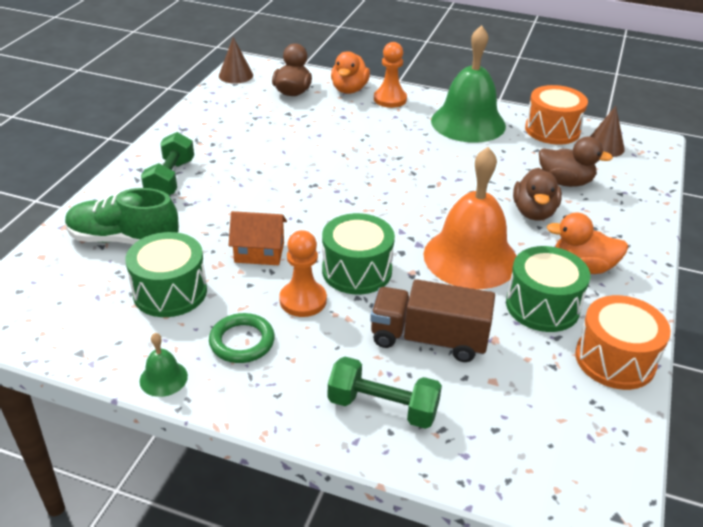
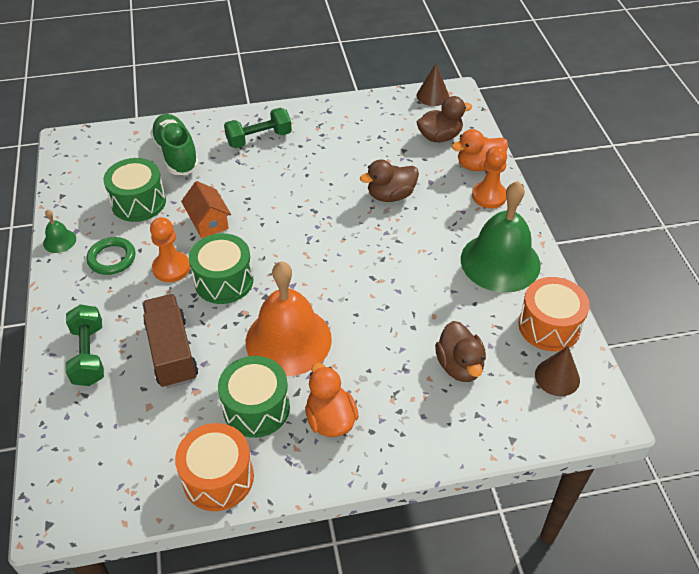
camera: 60 degrees right, 10 degrees up
brown duck [513,168,562,221] -> brown duck moved to [360,159,419,202]

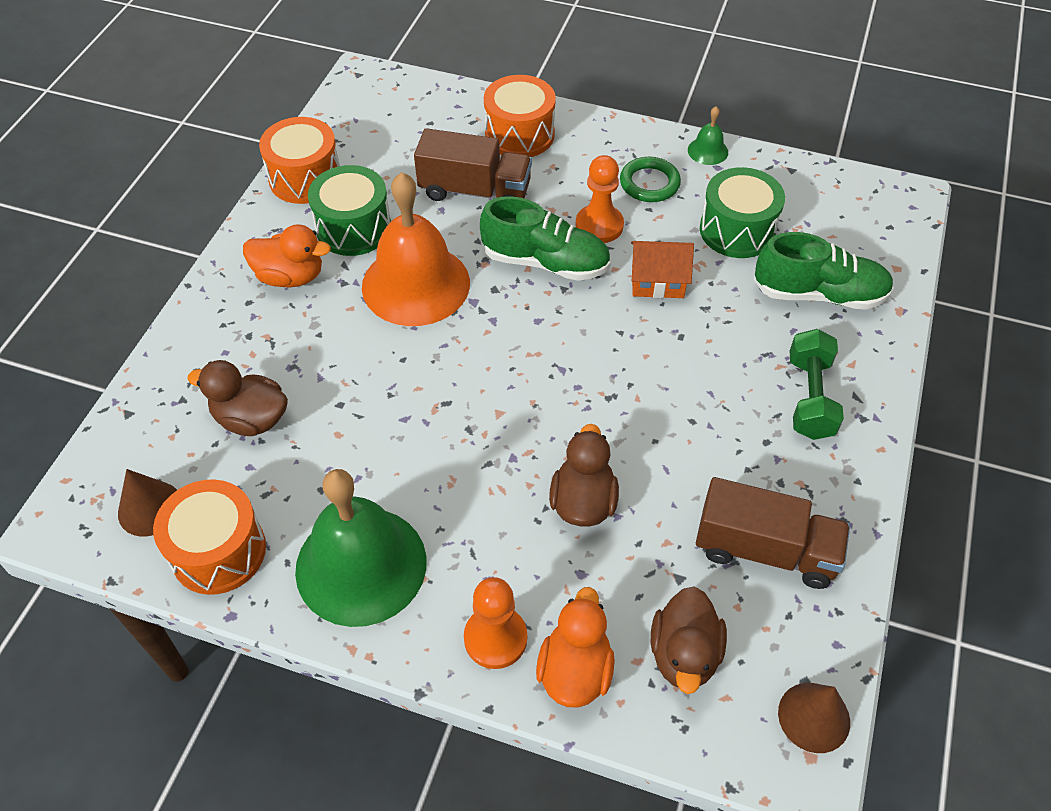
camera: 120 degrees right, 5 degrees up
green dumbbell [66,304,104,386] -> orange drum [484,75,556,157]
green drum [189,233,253,304] -> green shoe [480,196,611,281]
none -> brown truck [696,477,850,589]

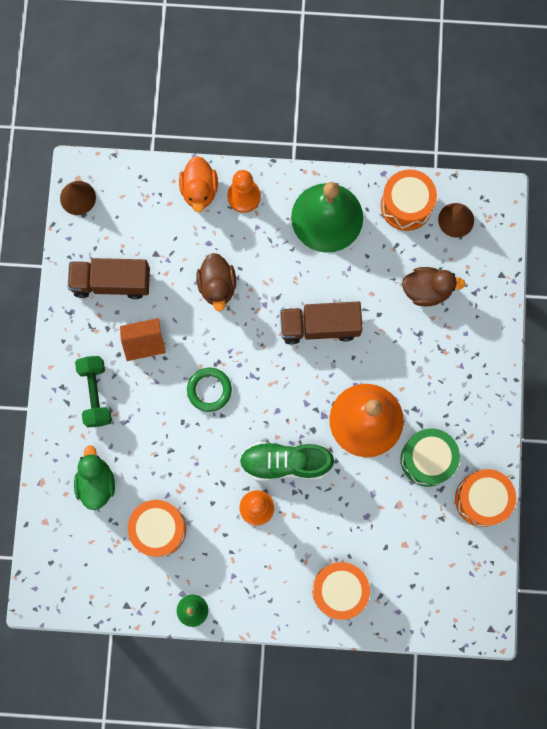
camera: 165 degrees right, 25 degrees up
orange duck [243,225,331,287] -> none
brown truck [414,128,532,201] -> brown truck moved to [280,301,363,345]
green ring [620,157,681,202] -> green ring moved to [187,368,232,412]
orange house [631,241,694,298] -> orange house moved to [120,318,166,361]
brown duck [651,586,727,694] -> none
green drum [700,167,785,258] -> orange drum [128,500,186,557]
green shoe [754,232,894,310] -> green duck [74,445,115,510]

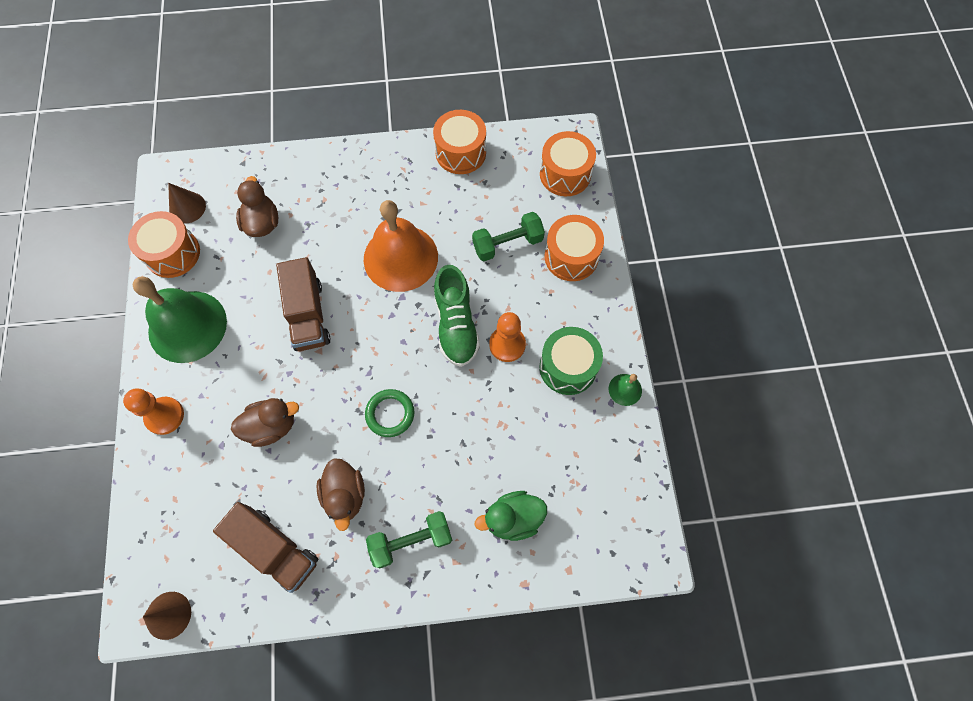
camera: 100 degrees left, 10 degrees down
brown truck [67,258,150,299] -> brown truck turned 45 degrees counterclockwise [213,502,318,593]
orange house [120,318,166,361] -> brown duck [317,458,365,531]
orange drum [128,500,186,557] -> orange drum moved to [540,131,596,196]
orange duck [179,156,218,213] -> none
green drum [401,428,460,487] -> green drum moved to [539,327,603,395]
none -> green dumbbell [472,212,545,261]

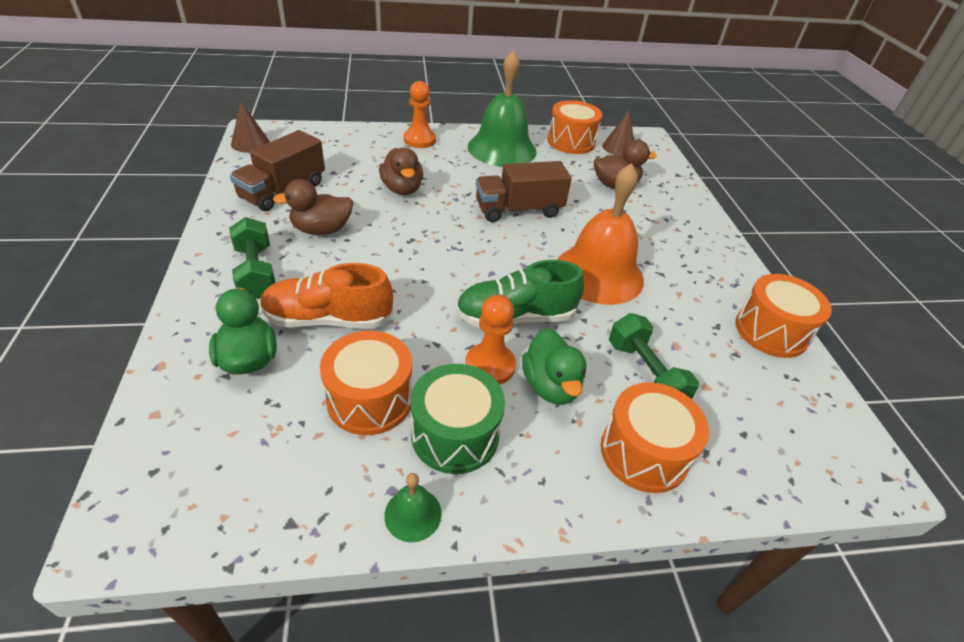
camera: 85 degrees right, 25 degrees down
green ring [365,389,414,437] -> none
orange drum [540,131,596,196] -> orange drum moved to [320,331,412,435]
none -> orange shoe [260,263,393,329]
none -> green duck [522,328,587,405]

